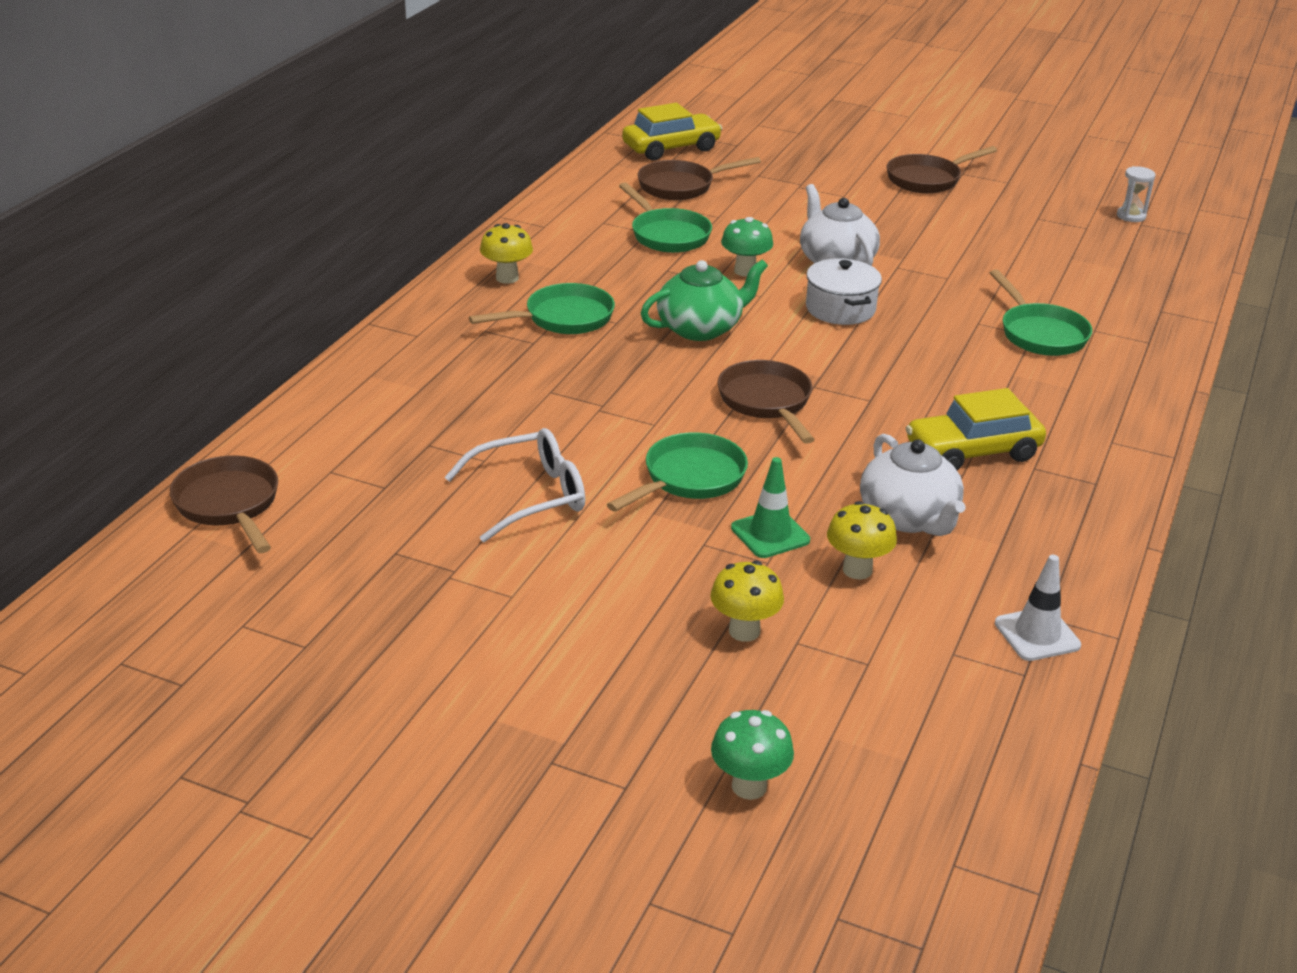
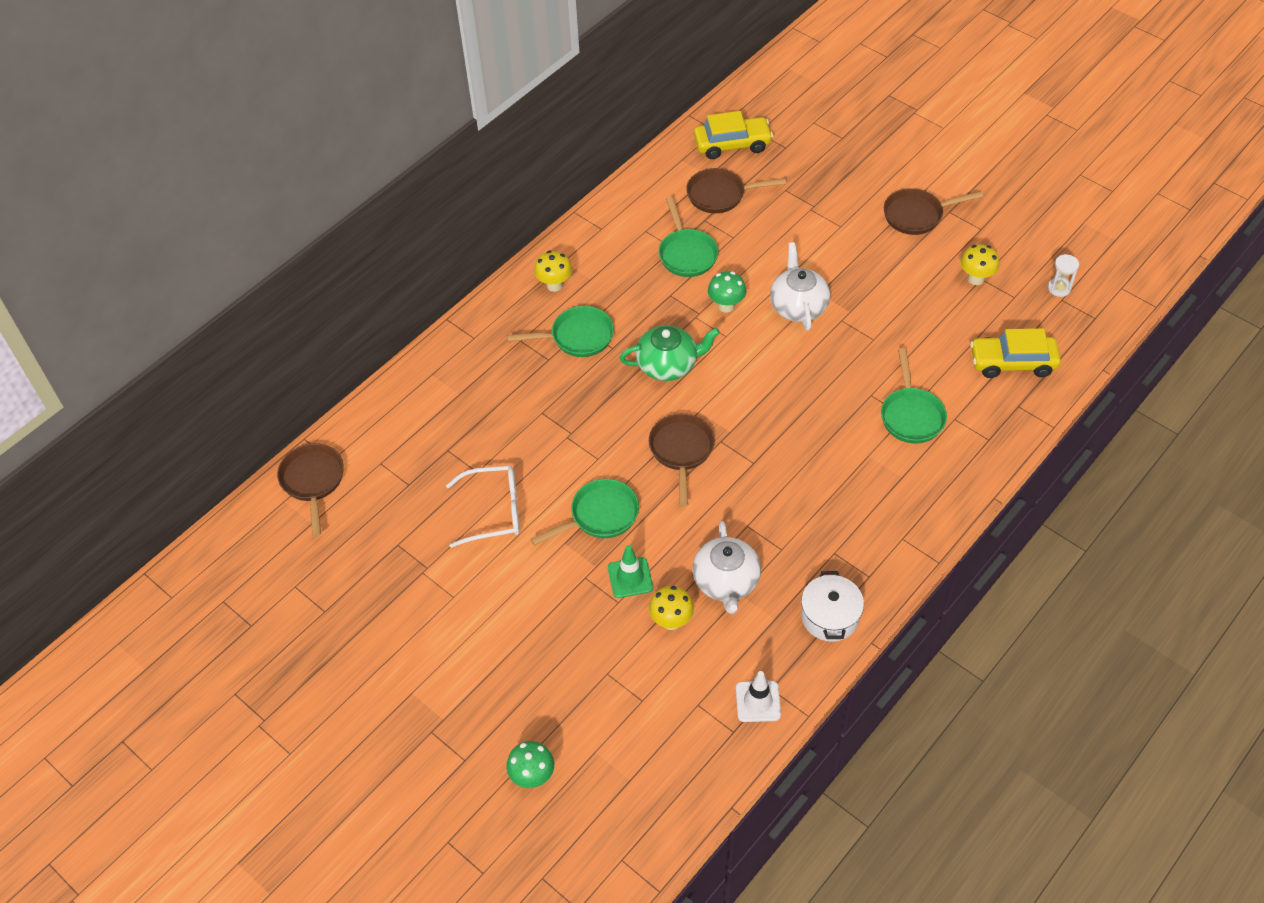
camera: 20 degrees right, 20 degrees up
yellow mushroom [710,561,784,642] -> yellow mushroom moved to [960,244,999,285]
white pot [806,258,882,325] -> white pot moved to [801,571,864,642]
yellow car [906,388,1046,470] -> yellow car moved to [970,328,1061,378]

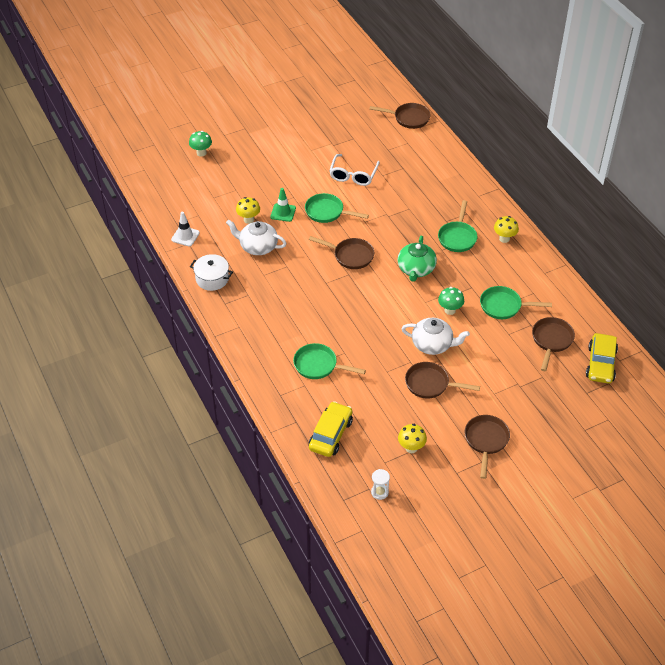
camera: 110 degrees right, 5 degrees down
green pan [531,479,639,546] -> green pan turned 120 degrees clockwise [305,193,369,223]
none -> brown pan [405,362,480,399]

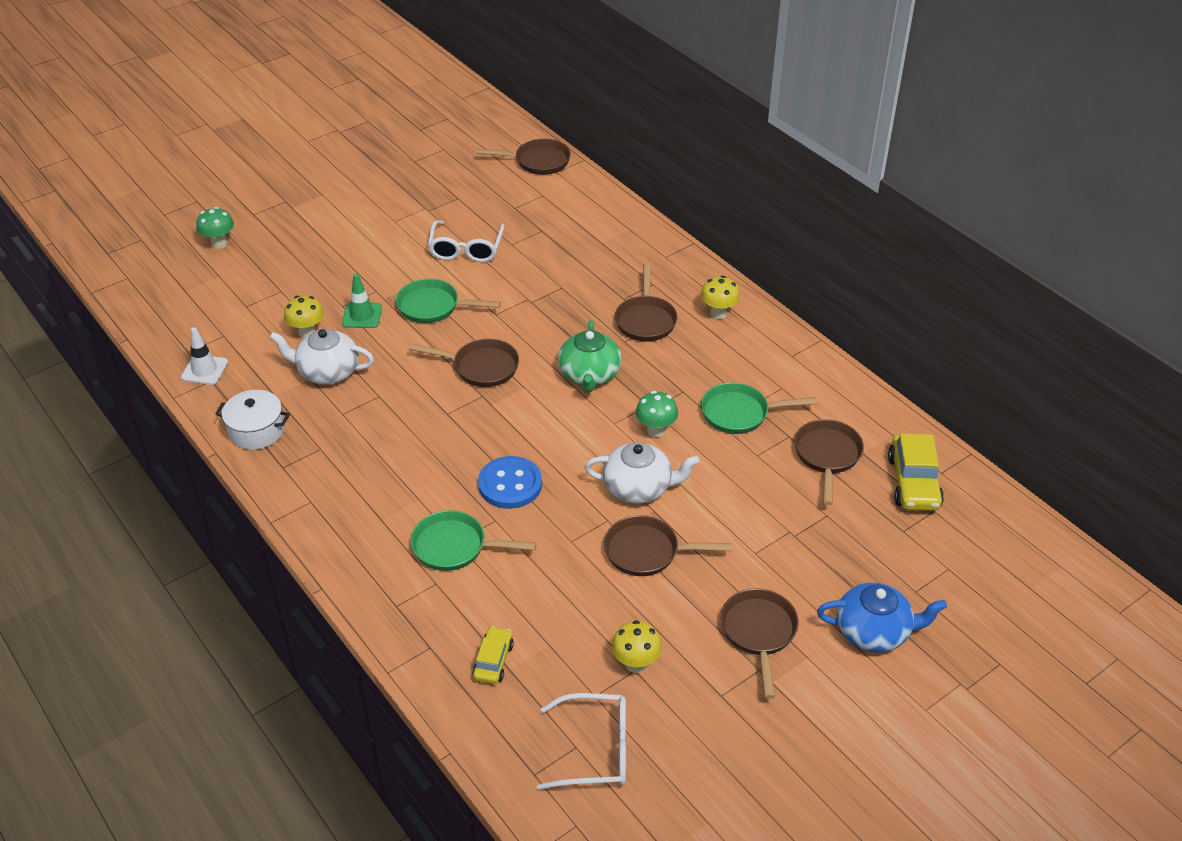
camera: 10 degrees left, 5 degrees down
yellow car [309,401,353,457] -> yellow car [472,626,514,684], size x0.59
white hourglass [371,469,390,500] -> white glasses [537,693,626,790]
green pan [438,200,478,252] -> brown pan [615,264,677,342]
none -> blue button [478,456,542,509]
none -> blue teapot [817,582,947,652]

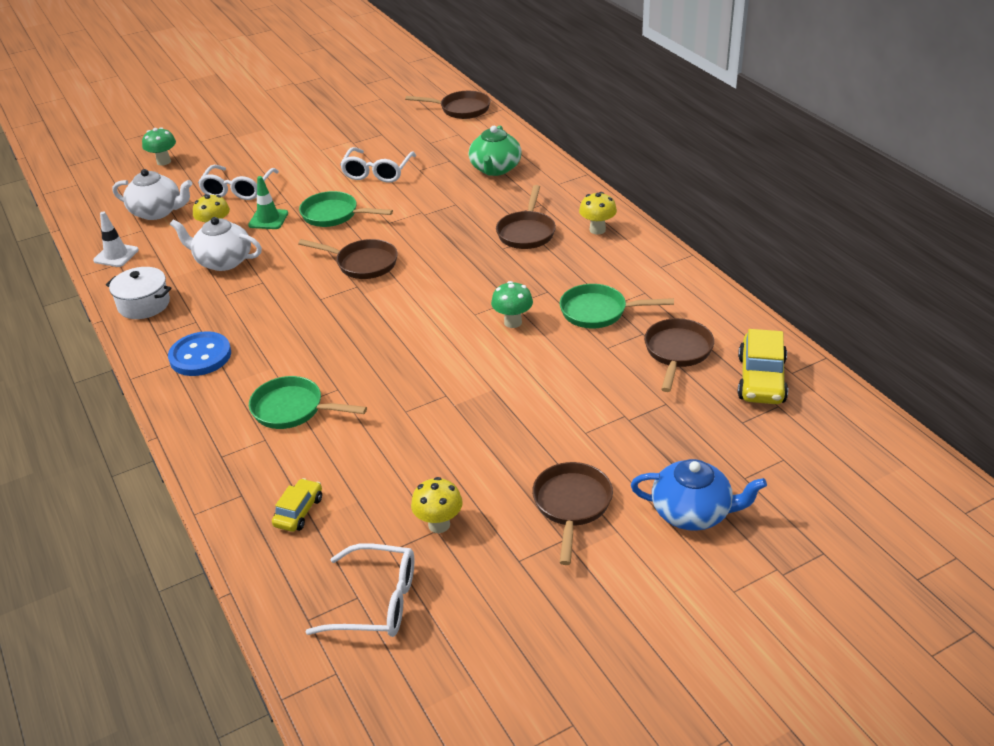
camera: 10 degrees right, 5 degrees down
blue button [478,456,542,509] -> blue button moved to [168,331,231,376]
green teapot [558,320,622,392] -> green teapot moved to [469,126,522,176]
white teapot [585,442,699,503] -> white teapot moved to [112,169,192,220]
brown pan [604,515,732,576] -> none
none -> white glasses [198,165,279,200]

